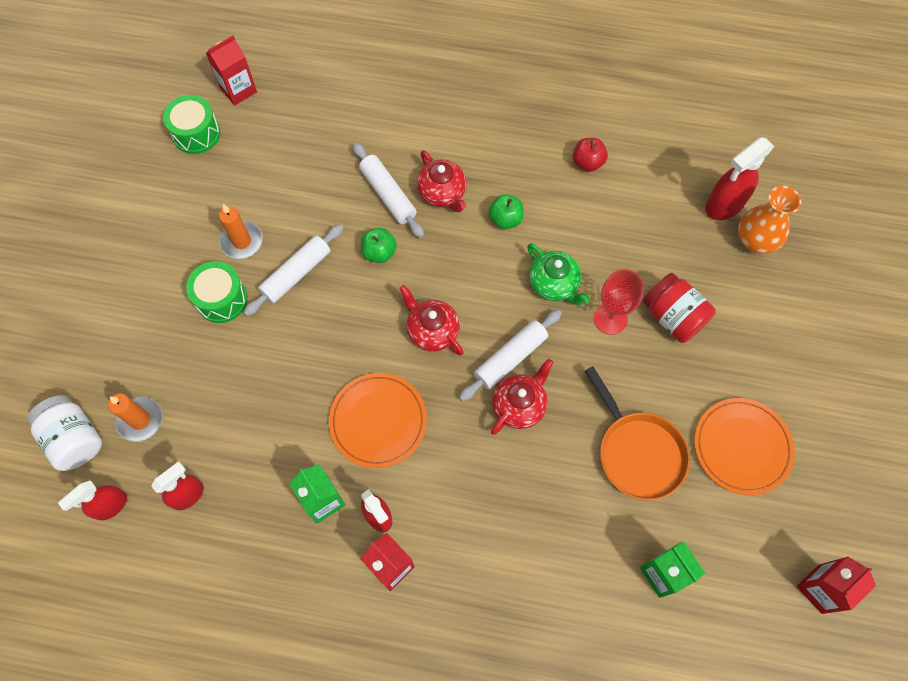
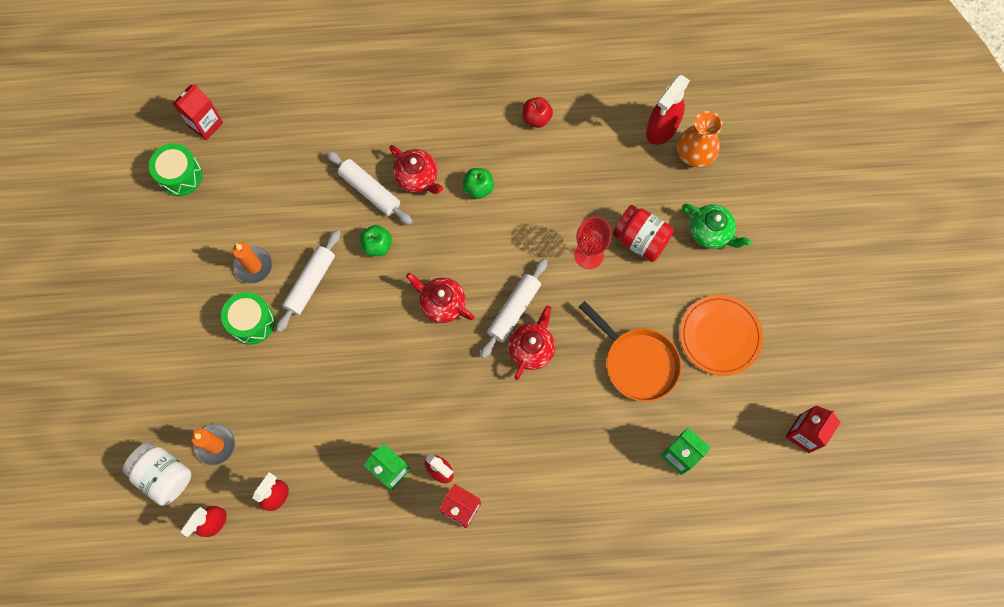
camera: 15 degrees left, 5 degrees up
orange plate [329,373,427,468] -> none
green teapot [527,243,590,305] -> green teapot moved to [682,204,751,249]

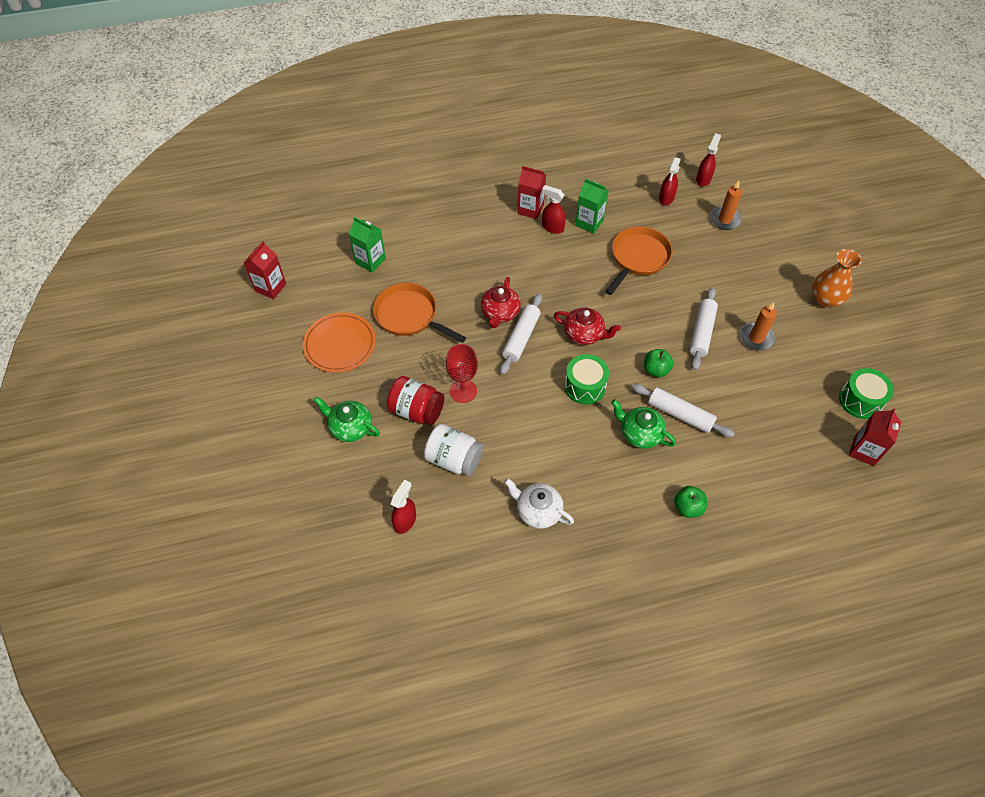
camera: 170 degrees right, 15 degrees down
white jar [122,442,191,506] -> white jar moved to [424,424,483,476]
green drum [221,292,275,344] -> green drum moved to [564,354,609,404]
red teapot [389,145,443,194] -> green teapot [611,399,676,449]
green apple [462,168,494,199] -> green apple moved to [674,486,707,518]
red apple [522,97,553,128] -> white teapot [504,478,574,529]
red spray bottle [646,75,690,145] -> red spray bottle [391,480,416,534], size x0.66
orange vase [677,111,722,167] -> orange vase moved to [812,249,862,308]
none -> orange pan [605,227,673,295]

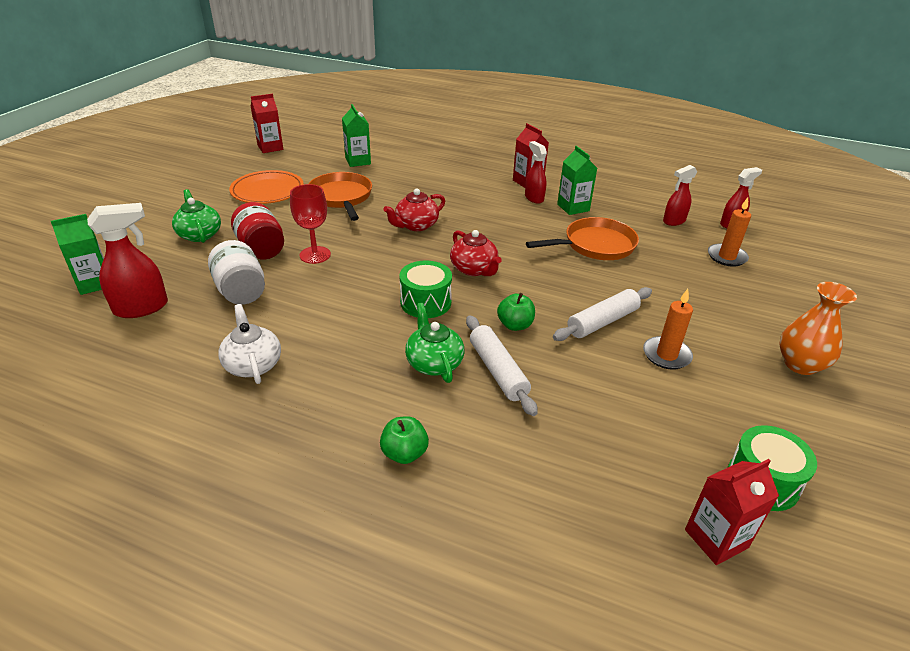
camera: 35 degrees right, 20 degrees down
red spray bottle [391,480,416,534] -> red spray bottle [87,203,168,318], size x1.51
white rolling pin [500,294,542,375] -> none
none -> green carton [51,214,104,295]

